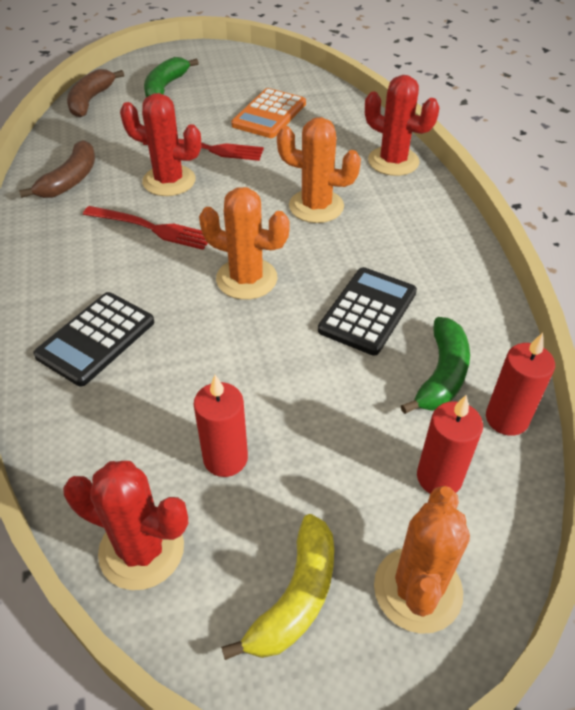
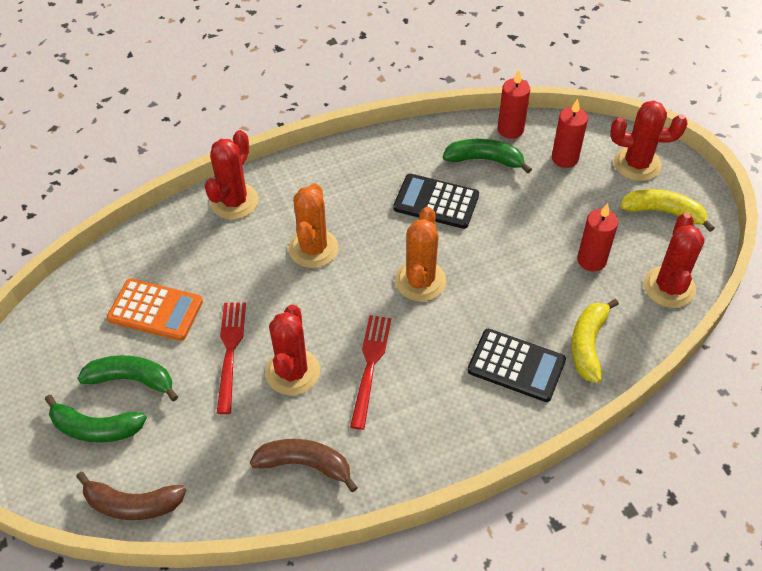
camera: 100 degrees left, 5 degrees up
orange cactus [374,486,470,634] -> red cactus [610,100,687,181]
none -> green banana [77,355,178,401]
none -> yellow banana [571,299,619,383]

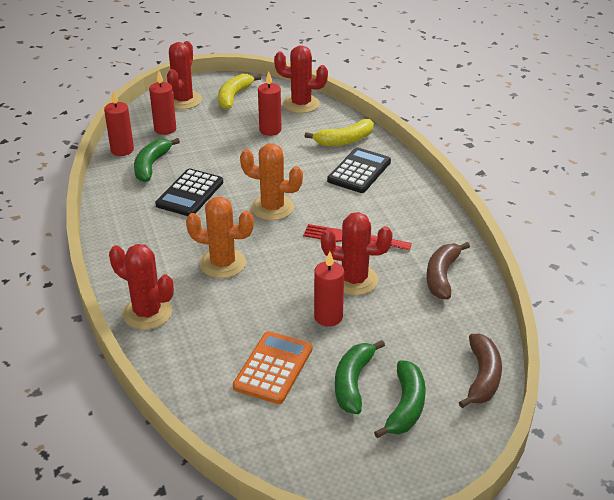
camera: 85 degrees left, 15 degrees down
red fork [217,302,246,414] -> red candle [314,251,344,326]
yellow banana [571,299,619,383] -> yellow banana turned 45 degrees counterclockwise [305,119,374,146]

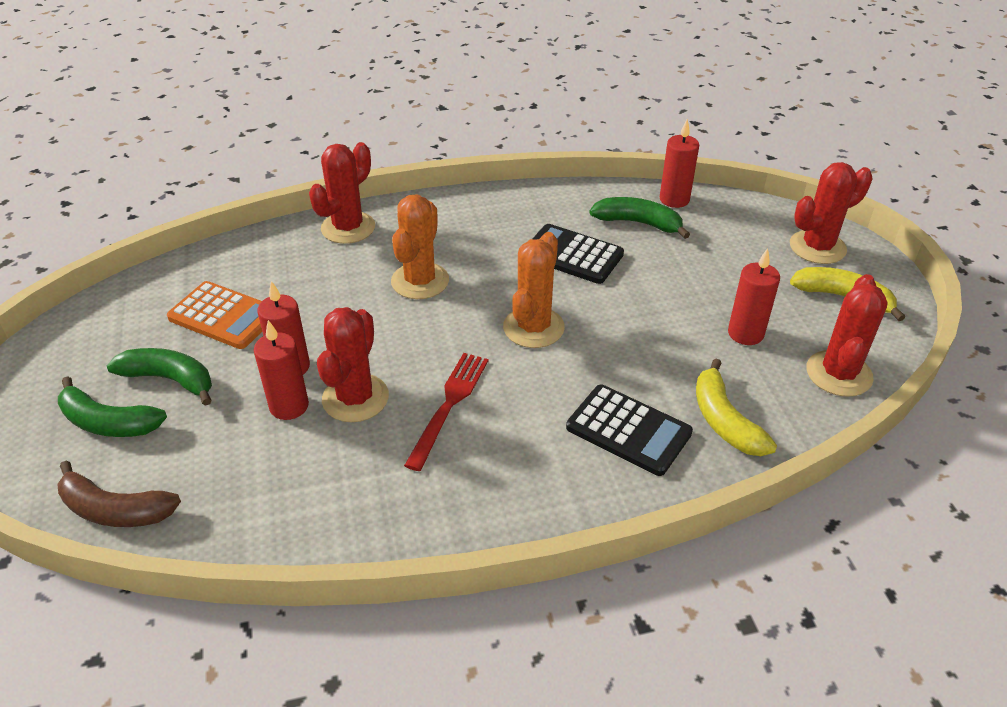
camera: 95 degrees right, 5 degrees up
red candle [149,71,176,135] -> red candle moved to [254,320,309,420]
red cactus [167,41,202,110] -> red cactus turned 45 degrees counterclockwise [790,162,873,264]
brown banana [426,242,470,299] -> none

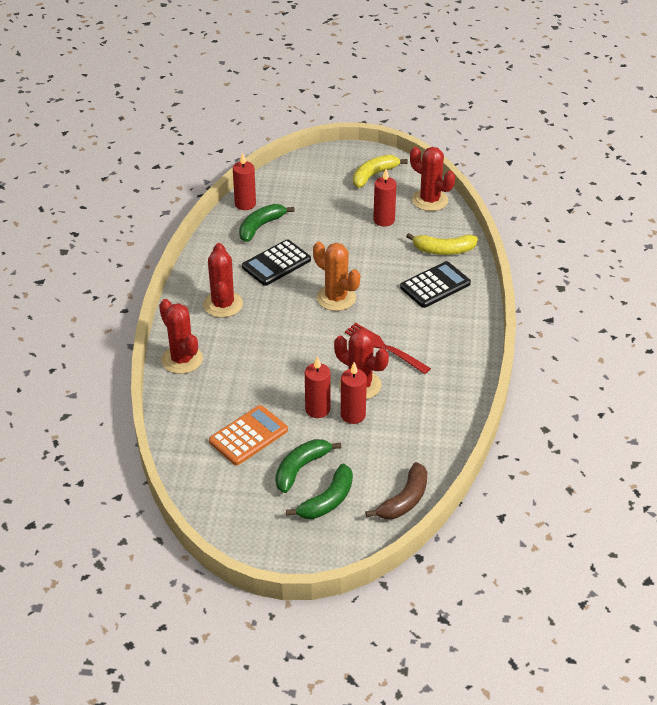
camera: 70 degrees left, 0 degrees up
orange cactus [391,195,449,299] -> none
red cactus [790,162,873,264] -> red cactus moved to [203,243,243,318]

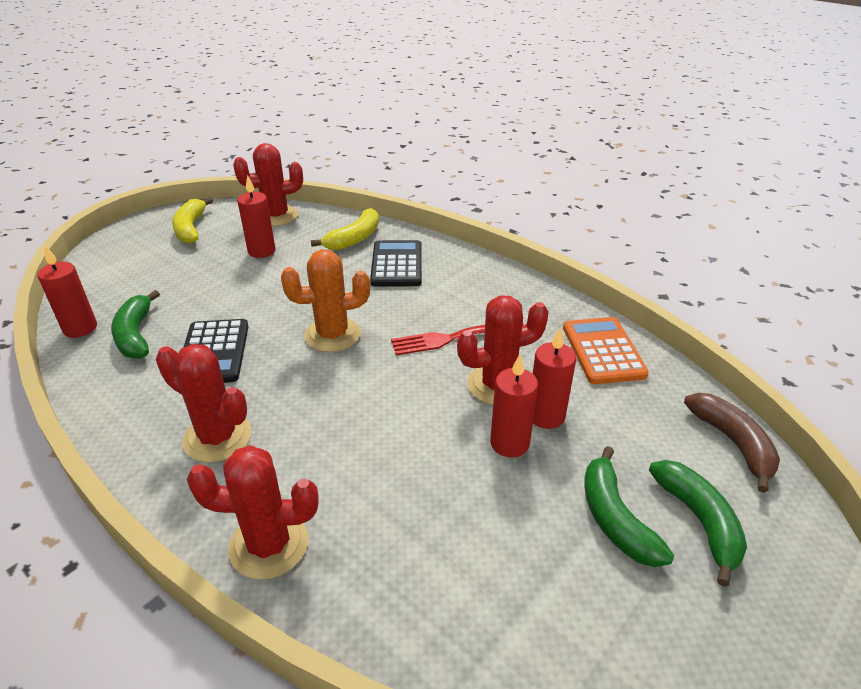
camera: 55 degrees left, 5 degrees down
orange calculator [209,405,288,465] -> orange calculator moved to [563,317,649,384]

